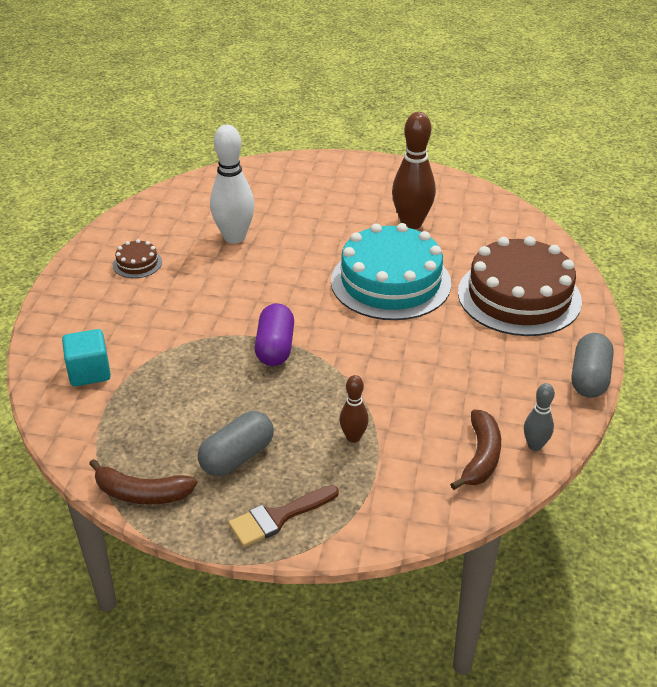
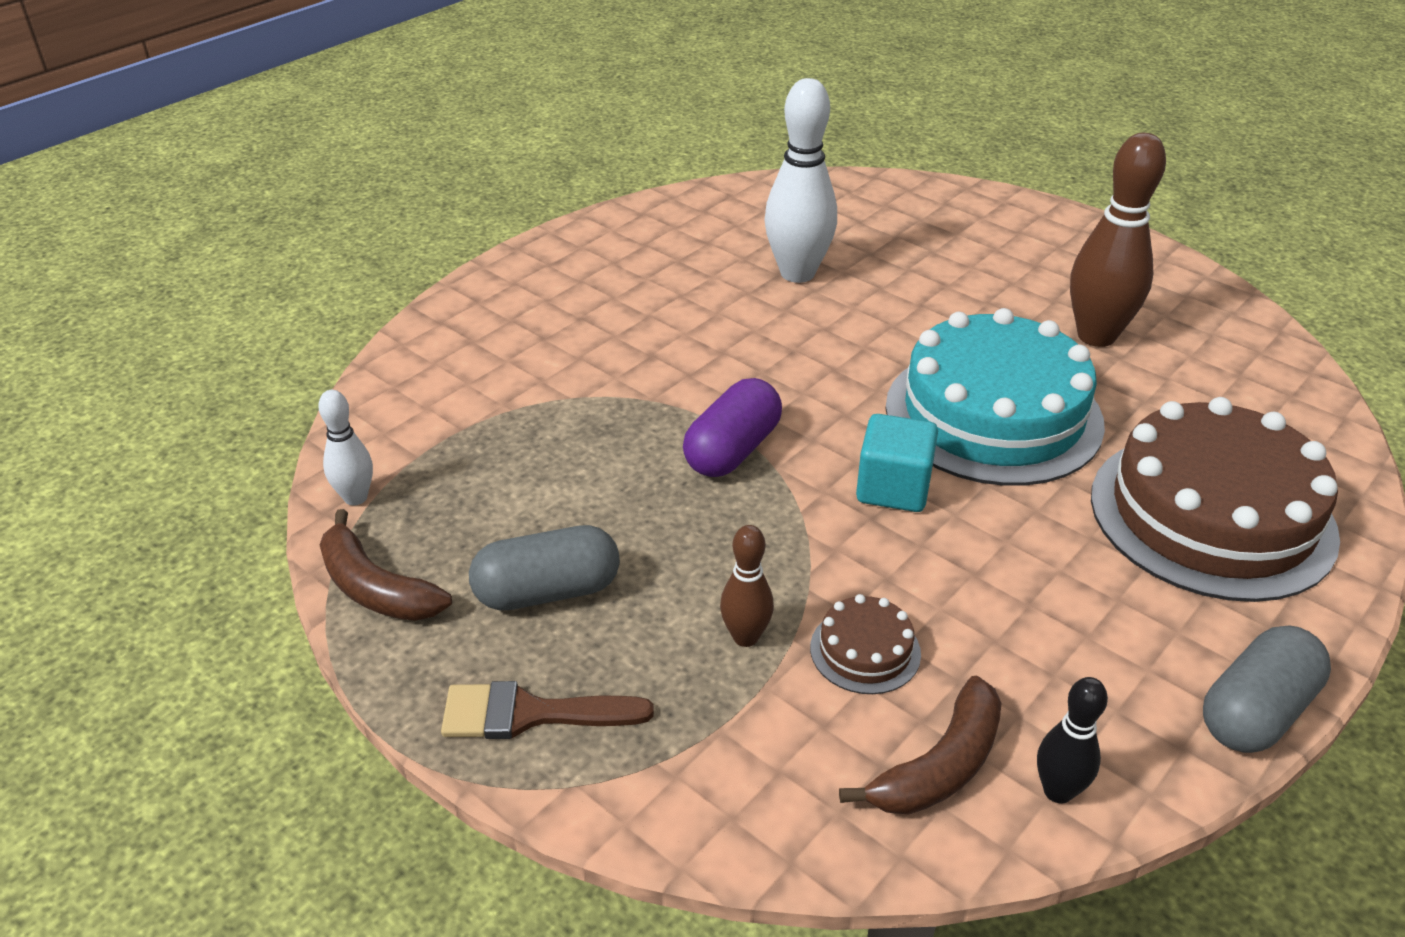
camera: 30 degrees right, 0 degrees up
turquoise cube [62,329,111,386] -> turquoise cube moved to [856,414,938,512]
brown cake [113,239,162,278] -> brown cake moved to [810,594,921,694]
grey bowling pin [524,383,555,451] -> black bowling pin [1037,677,1108,804]
none -> white bowling pin [318,390,373,505]

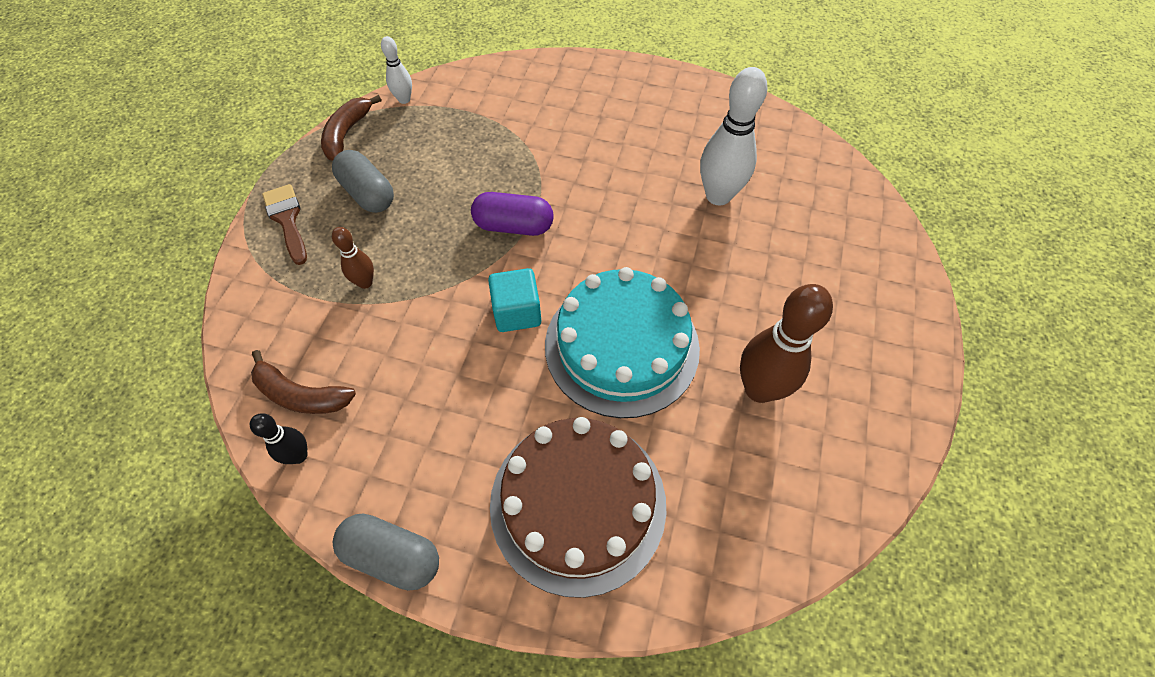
camera: 65 degrees right, 20 degrees up
brown cake [810,594,921,694] -> none

